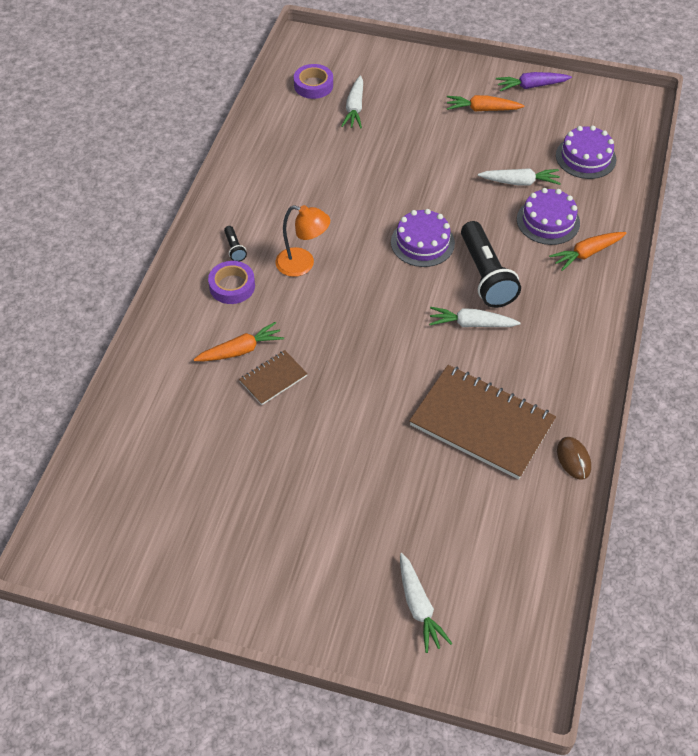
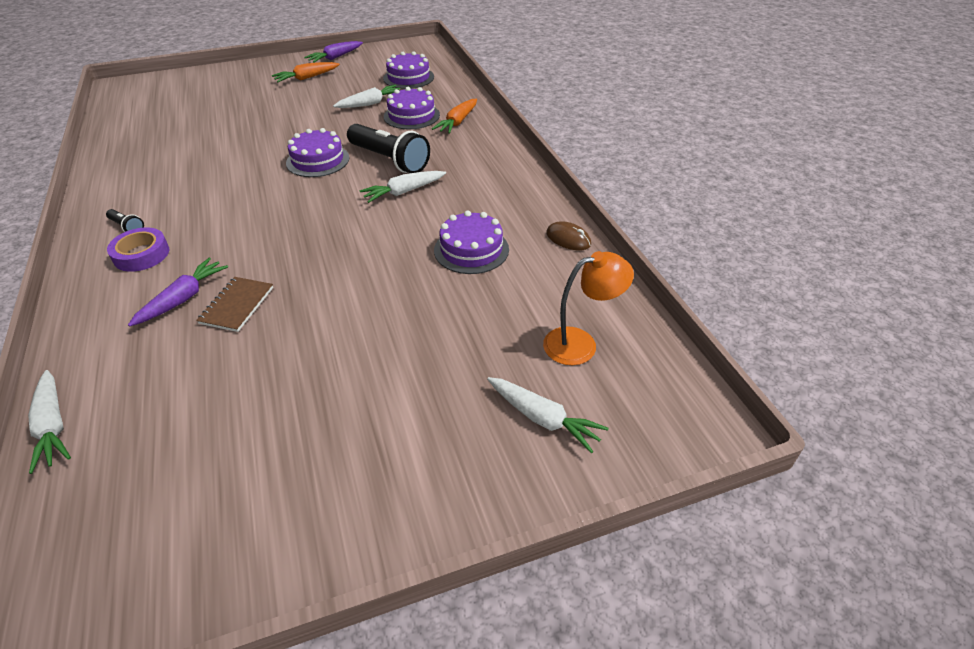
camera: 35 degrees left, 10 degrees down
orange carrot [193,322,284,361] -> purple carrot [128,258,228,327]
orange lamp [275,205,330,277] -> orange lamp moved to [543,251,634,365]
purple tape [294,64,333,99] -> none
white carrot [341,75,363,128] -> white carrot moved to [28,370,71,474]
brown notebook [409,365,556,479] -> purple cake [434,210,509,274]

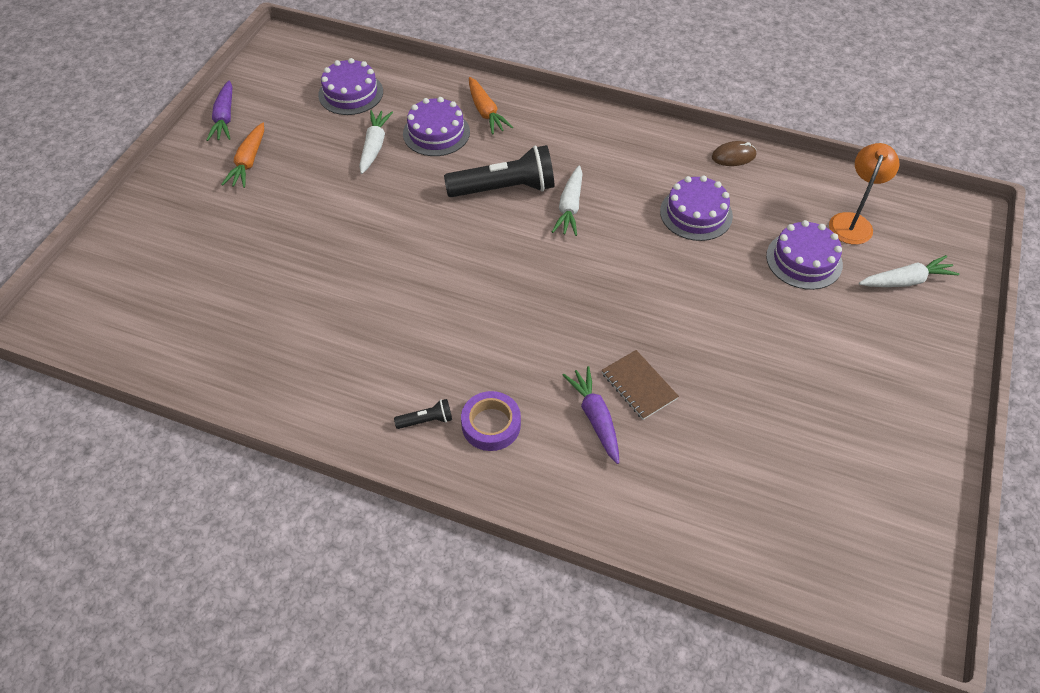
camera: 50 degrees left, 10 degrees up
white carrot [28,370,71,474] -> none
purple cake [286,128,350,177] -> purple cake moved to [766,220,843,290]

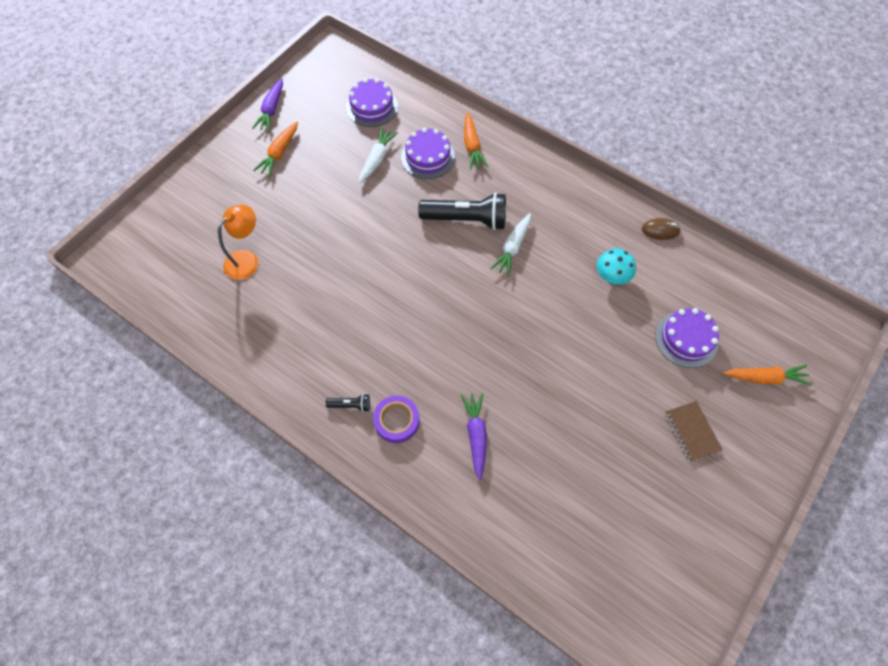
camera: 15 degrees right, 10 degrees up
brown notebook [601,350,679,420] -> brown notebook moved to [665,401,723,462]
purple cake [660,175,733,241] -> turquoise mushroom [597,248,636,284]
orange lamp [829,143,899,245] -> orange lamp moved to [218,205,258,280]
white carrot [859,255,960,287] -> orange carrot [723,365,812,385]

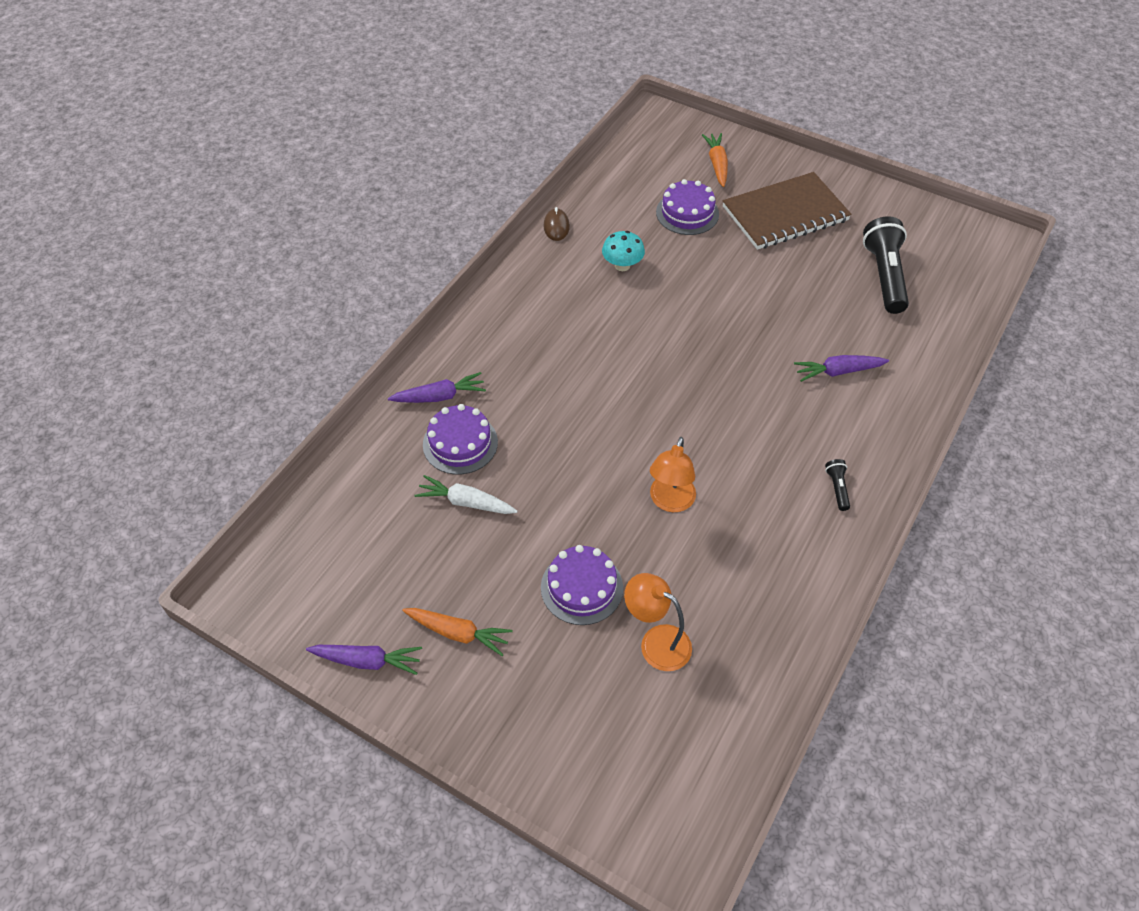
camera: 95 degrees left, 10 degrees down
purple cake [346,78,398,127] -> purple cake moved to [541,545,623,625]
purple tape [373,396,420,443] -> none
black flashlight [418,192,506,230] -> black flashlight moved to [863,216,909,314]
orange carrot [464,112,489,170] -> purple carrot [388,372,486,403]
white carrot [490,213,531,276] -> none
brown notebook [665,401,723,462] -> brown notebook [723,172,852,250], size x2.07
none -> orange lamp [650,437,696,512]

